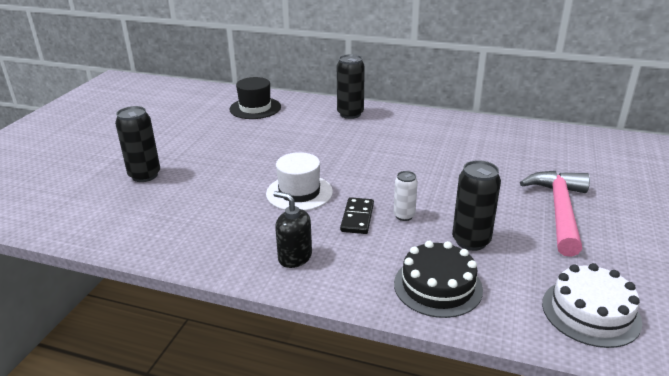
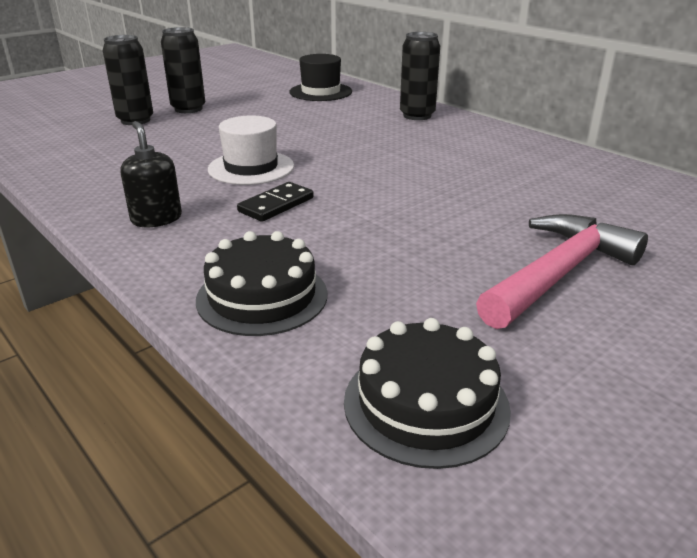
camera: 30 degrees right, 0 degrees up
white can [394,171,418,221] -> none
black can [452,160,501,251] -> black can moved to [161,27,205,113]
white cake [542,263,642,348] -> black cake [344,318,511,469]

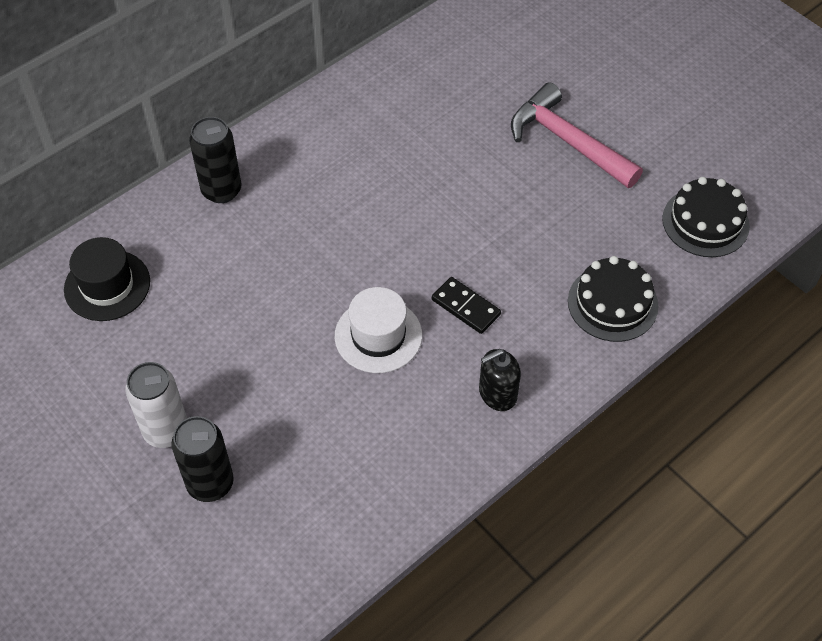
camera: 90 degrees left, 25 degrees up
black can [161,27,205,113] -> white can [125,362,187,448]

